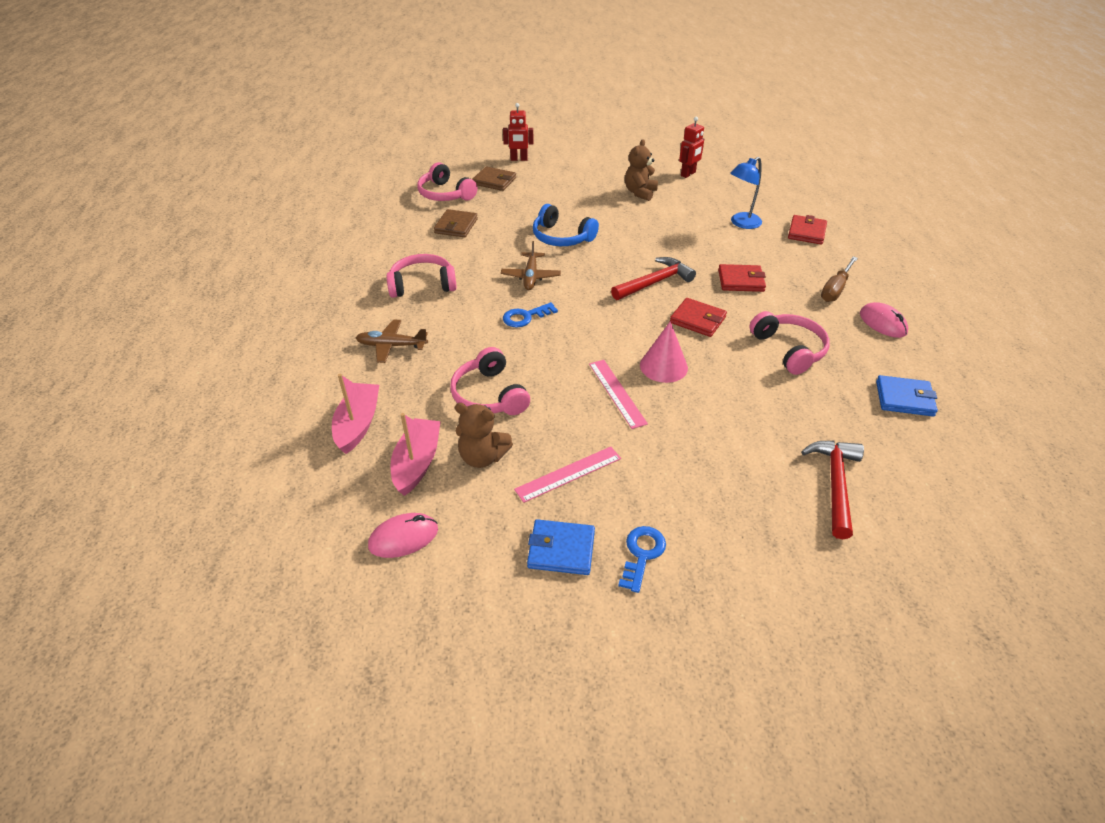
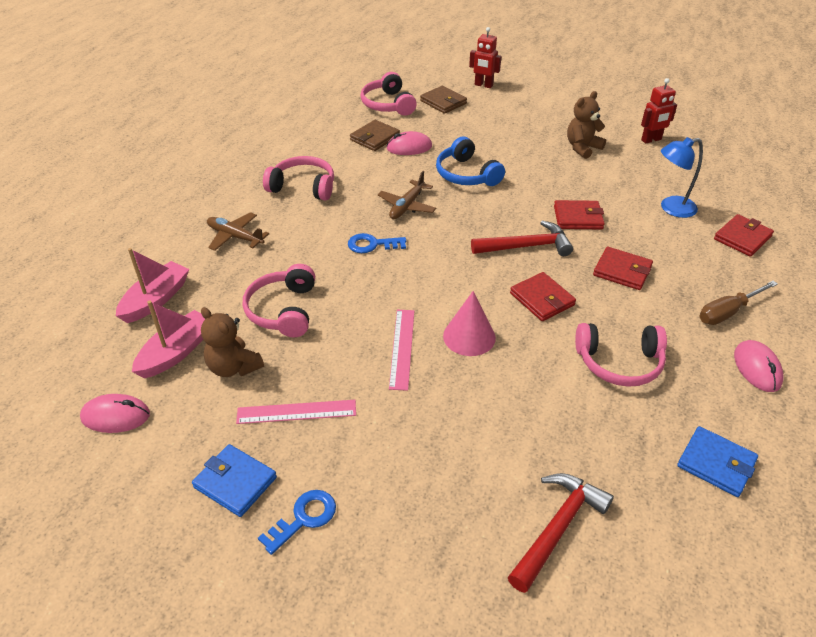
camera: 25 degrees right, 0 degrees up
pink headphones [749,311,830,375] -> pink headphones turned 90 degrees clockwise [575,323,667,387]
none -> pink mouse [386,131,432,155]
none -> red wallet [554,200,605,230]

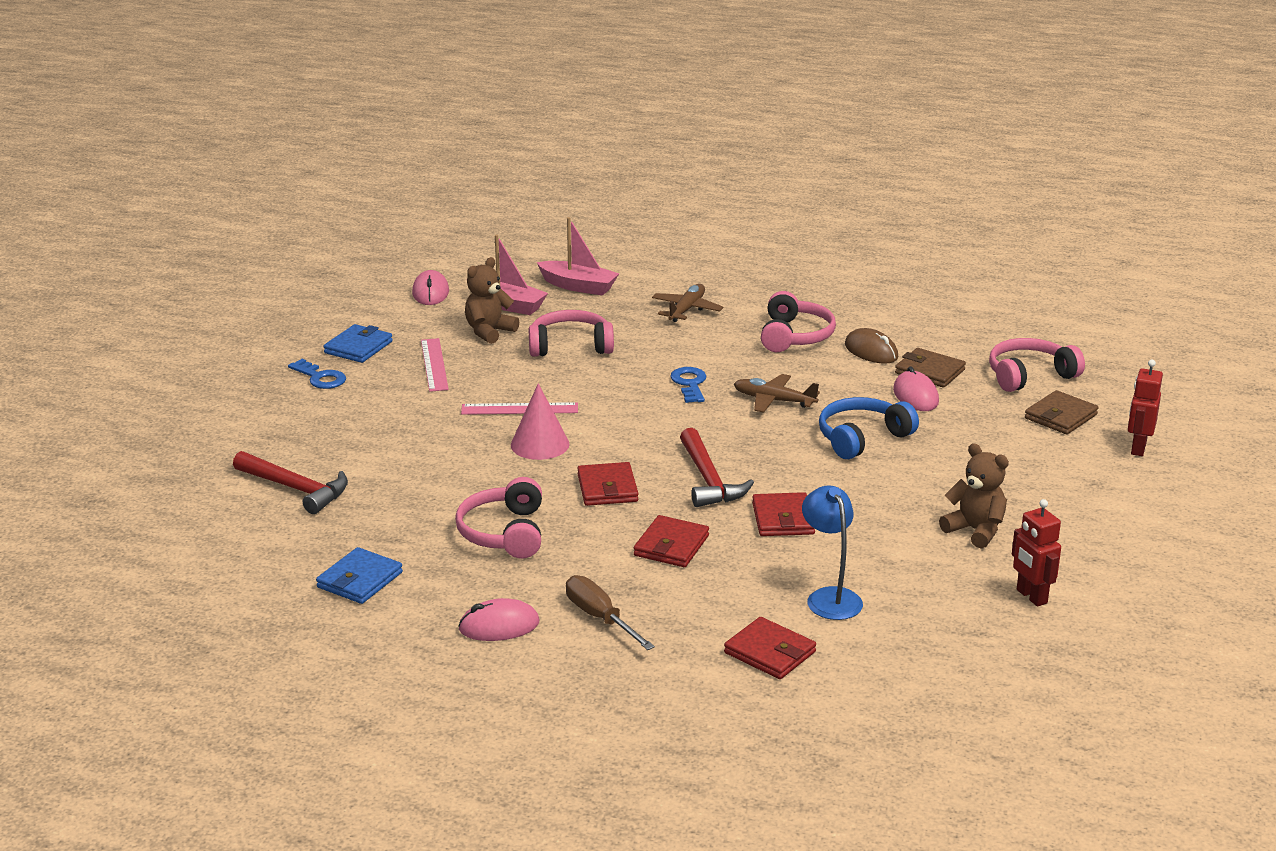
camera: 85 degrees right, 15 degrees down
red wallet [510,272,576,321] -> red wallet turned 60 degrees counterclockwise [577,462,638,506]
none -> brown mouse [845,328,898,364]

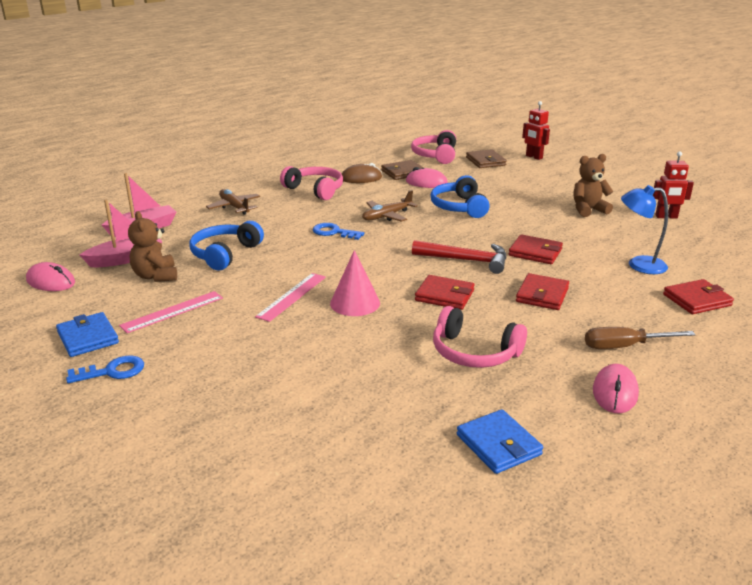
camera: 60 degrees left, 0 degrees up
red hammer [233,451,348,514] -> none
pink ruler [421,338,449,392] -> pink ruler turned 60 degrees counterclockwise [119,291,223,333]
pink headphones [529,310,614,357] -> blue headphones [190,221,264,271]
red wallet [634,515,709,567] -> red wallet turned 60 degrees clockwise [516,273,569,310]

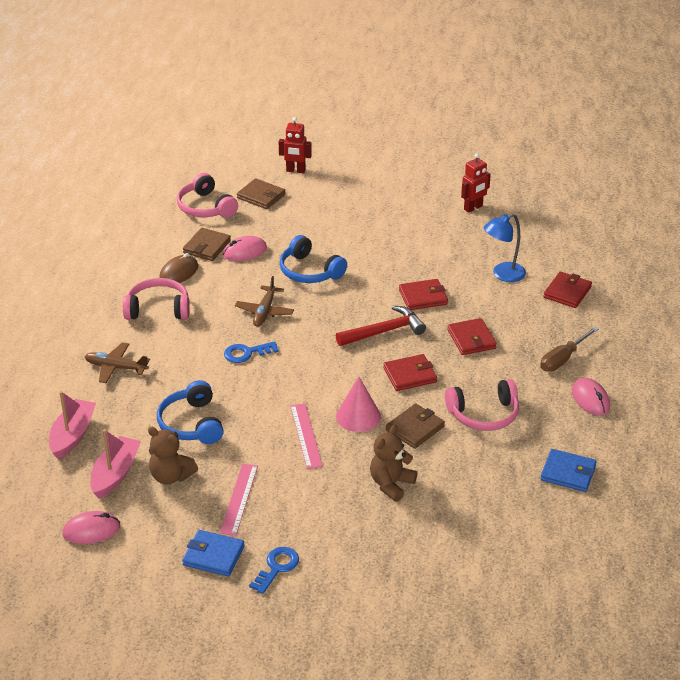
camera: 40 degrees left, 10 degrees up
brown teddy bear [574,154,613,217] -> brown teddy bear moved to [370,425,417,502]
none -> brown wallet [386,403,445,449]

